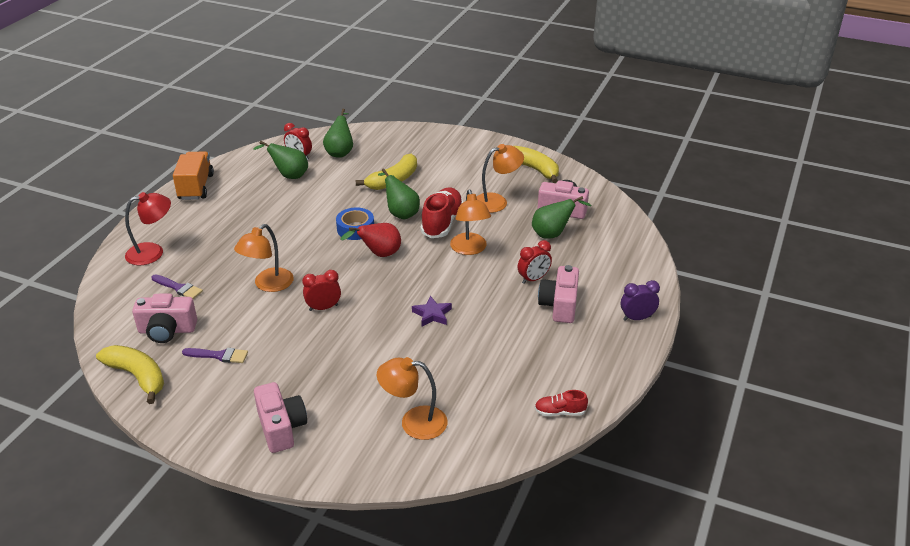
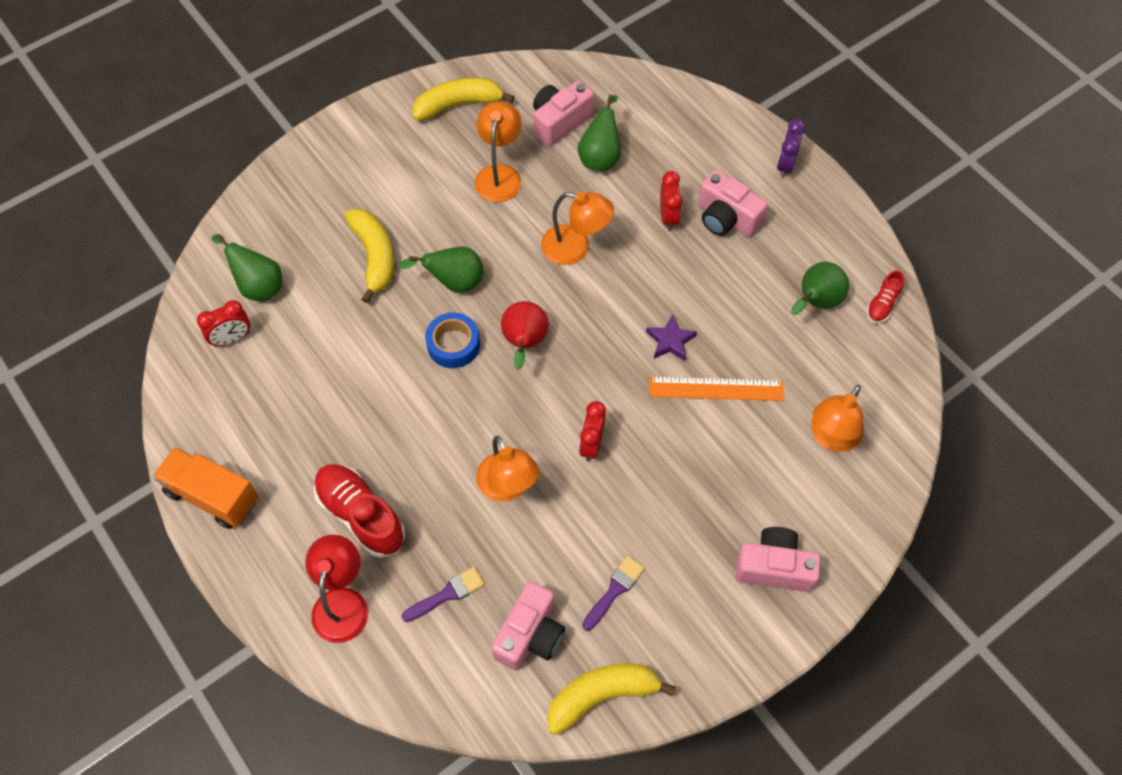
camera: 60 degrees left, 25 degrees up
green pear [253,141,308,179] -> green pear moved to [791,262,849,315]
red shoe [420,188,463,238] -> red shoe moved to [314,464,405,558]
none -> orange ruler [650,376,784,401]

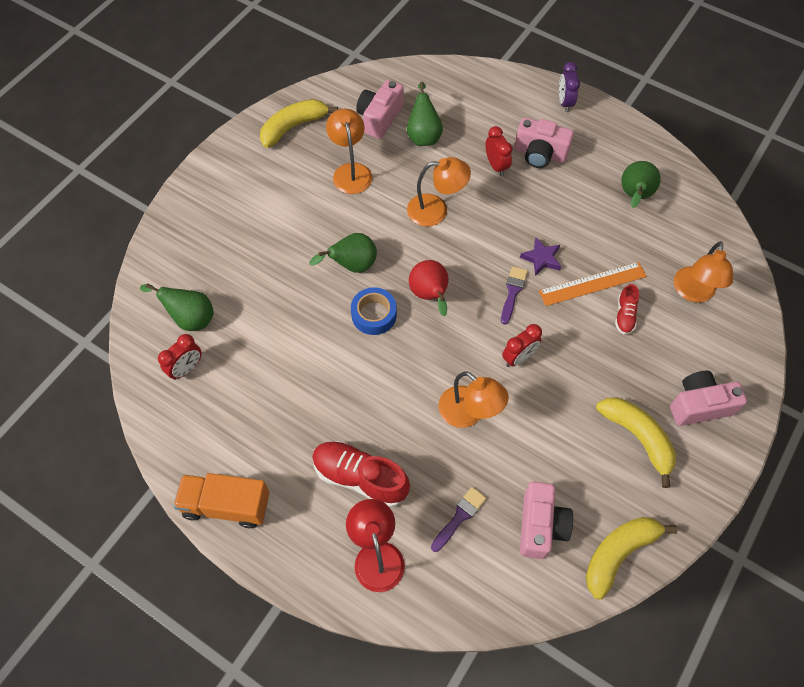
camera: 20 degrees left, 0 degrees up
yellow banana [344,208,394,303] -> yellow banana moved to [596,397,676,488]
red clock [579,401,606,462] -> red clock turned 120 degrees counterclockwise [502,324,542,367]
purple brush [582,556,645,631] -> purple brush moved to [501,266,528,324]
red shoe [866,270,904,323] -> red shoe moved to [615,284,639,334]

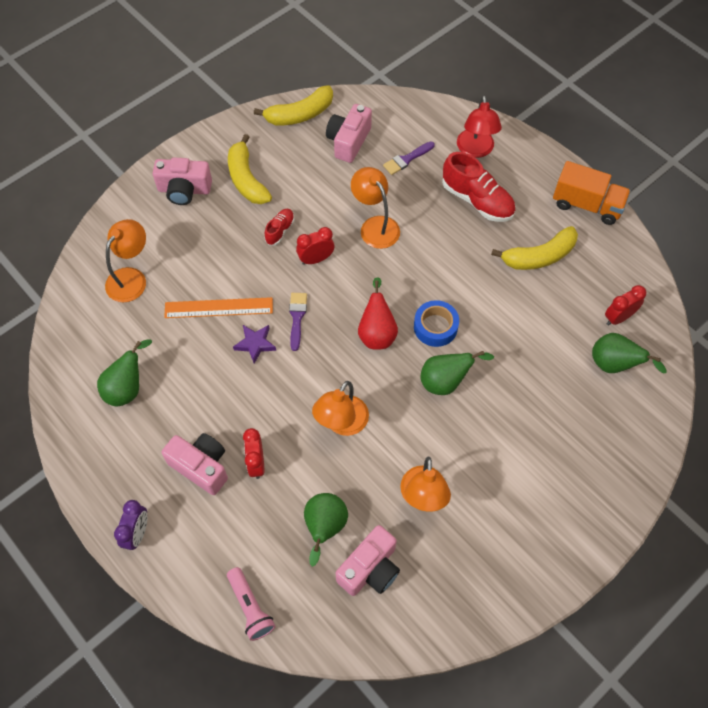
camera: 165 degrees left, 0 degrees up
yellow banana [260,99,338,148] -> yellow banana moved to [491,226,578,270]
orange lamp [407,157,471,227] -> orange lamp turned 75 degrees counterclockwise [312,381,369,436]
purple brush [501,266,528,324] -> purple brush turned 150 degrees clockwise [289,293,307,351]
red shoe [615,284,639,334] -> red shoe moved to [265,209,294,245]
none -> pink flashlight [227,567,275,641]

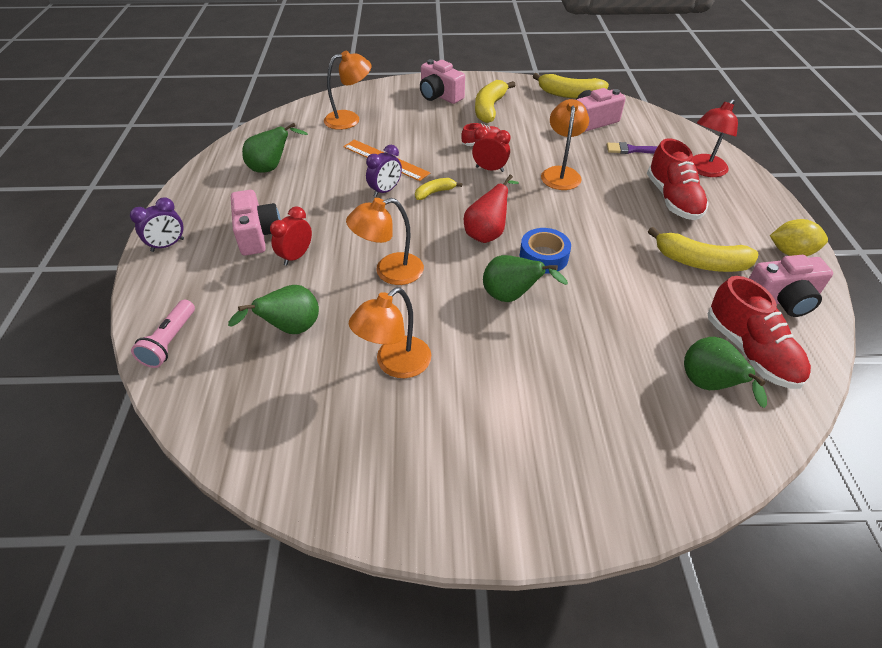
camera: 40 degrees right, 15 degrees down
purple star [233,325,276,364] -> purple clock [366,145,402,197]
purple brush [289,293,307,351] -> yellow banana [415,178,462,200]
pink camera [336,525,400,596] -> pink camera moved to [749,255,833,317]
orange truck [553,161,631,225] -> yellow lemon [770,219,828,256]
red clock [605,285,646,326] -> red shoe [708,276,811,389]

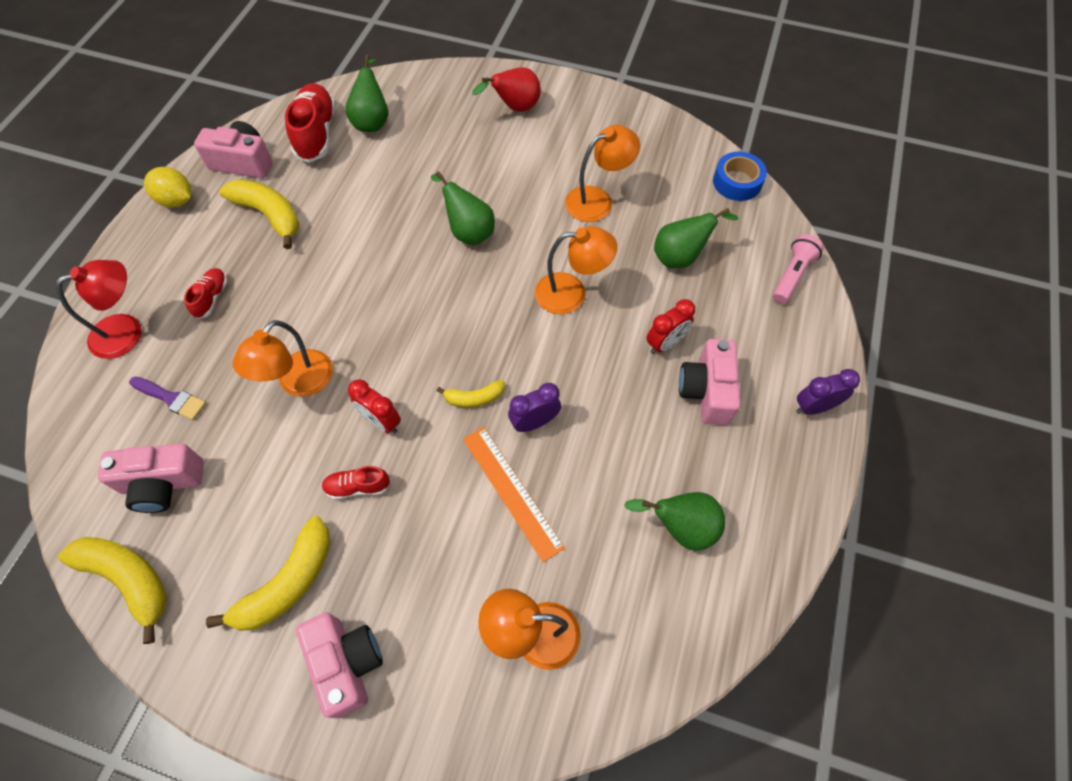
camera: 160 degrees left, 15 degrees up
red pear [464,175,519,243] -> red pear moved to [472,67,541,112]
blue tape [520,228,571,273] -> blue tape moved to [713,152,767,201]
red shoe [647,138,709,220] -> red shoe [184,268,228,319], size x0.52

